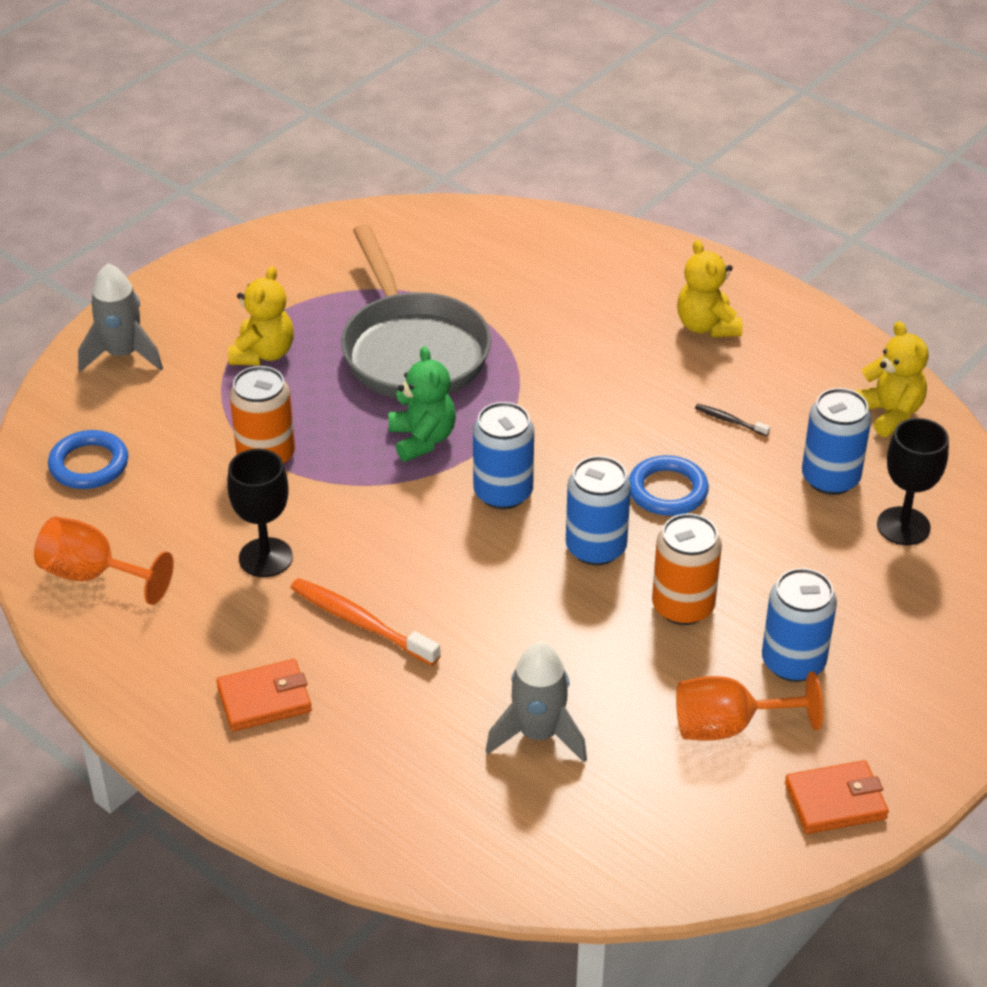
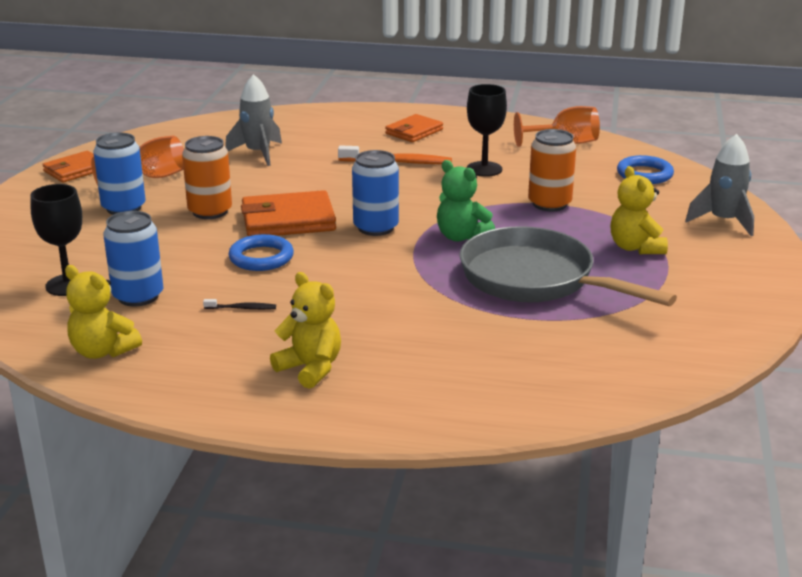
camera: 150 degrees right, 15 degrees down
blue can [566,456,631,565] -> orange wallet [241,190,336,236]

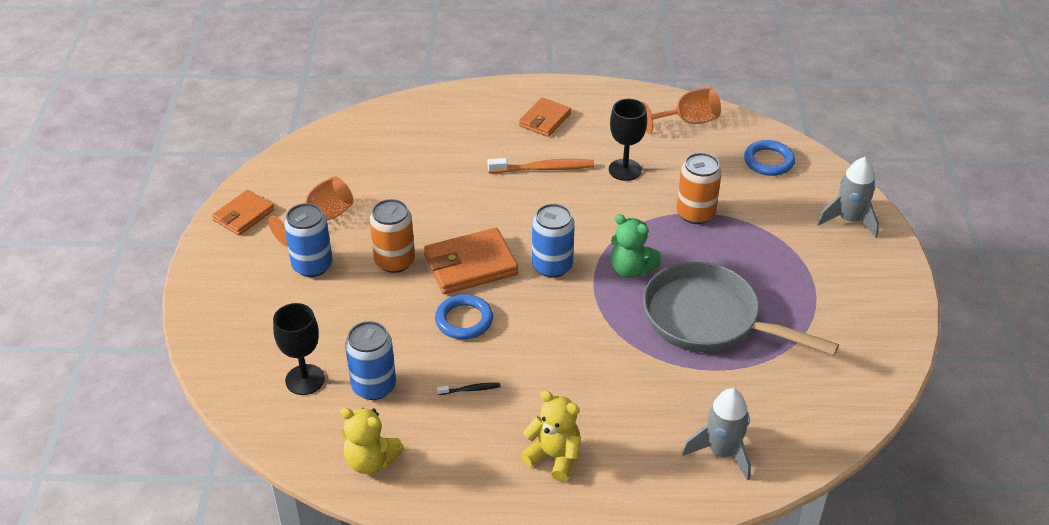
camera: 10 degrees left, 15 degrees up
grey rocket [225,74,282,166] -> grey rocket moved to [682,388,751,481]
yellow teddy bear [611,166,668,254] -> none

